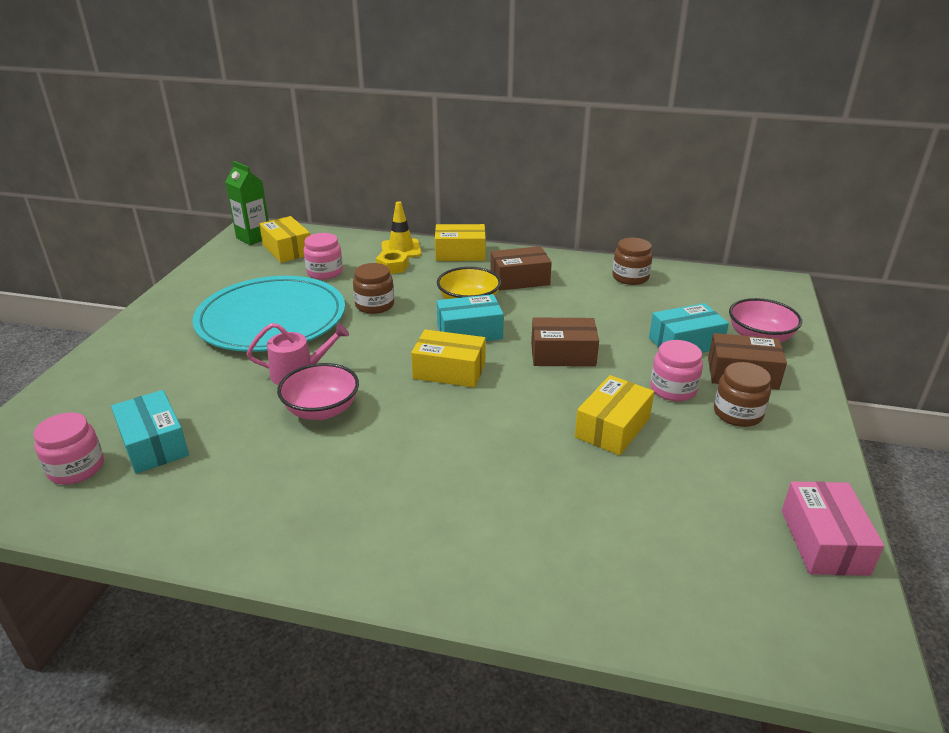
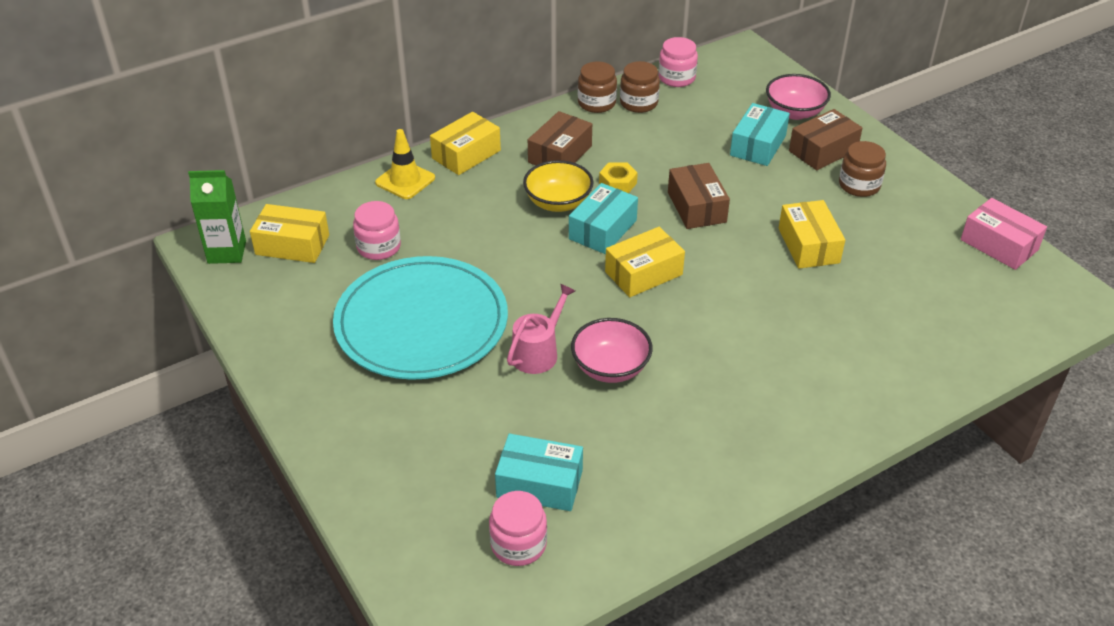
camera: 45 degrees left, 10 degrees up
brown jar [353,263,394,314] -> brown jar moved to [578,61,617,113]
yellow nut [376,250,409,274] -> yellow nut moved to [599,162,638,193]
brown box [531,318,599,367] -> brown box turned 60 degrees counterclockwise [668,163,730,229]
pink jar [651,340,703,401] -> pink jar moved to [658,37,698,87]

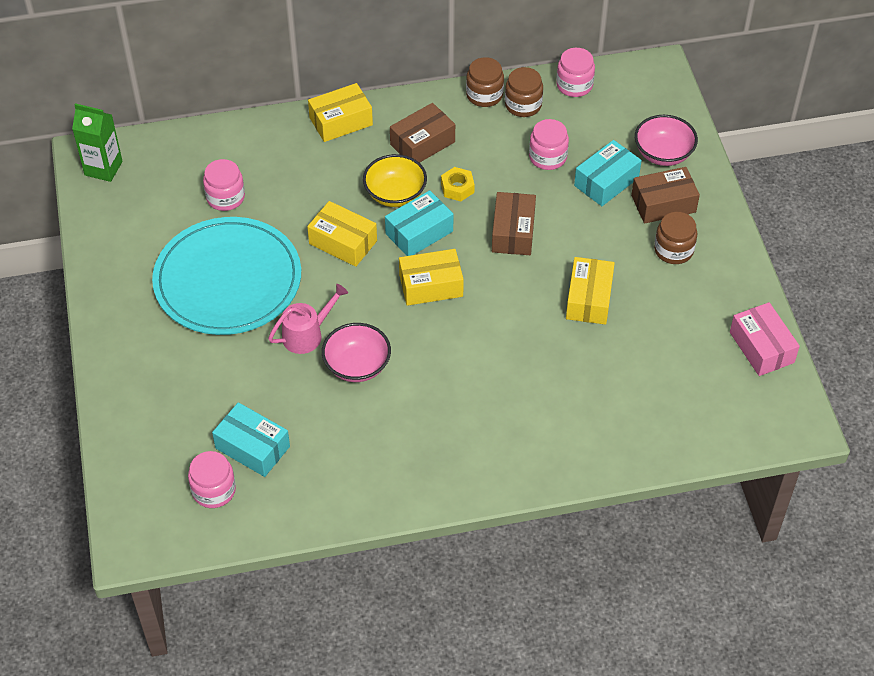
camera: 20 degrees right, 10 degrees up
yellow box [250,204,329,263] -> yellow box moved to [307,201,377,267]
yellow traffic cone [375,129,435,199] -> none
none -> pink jar [529,119,569,170]

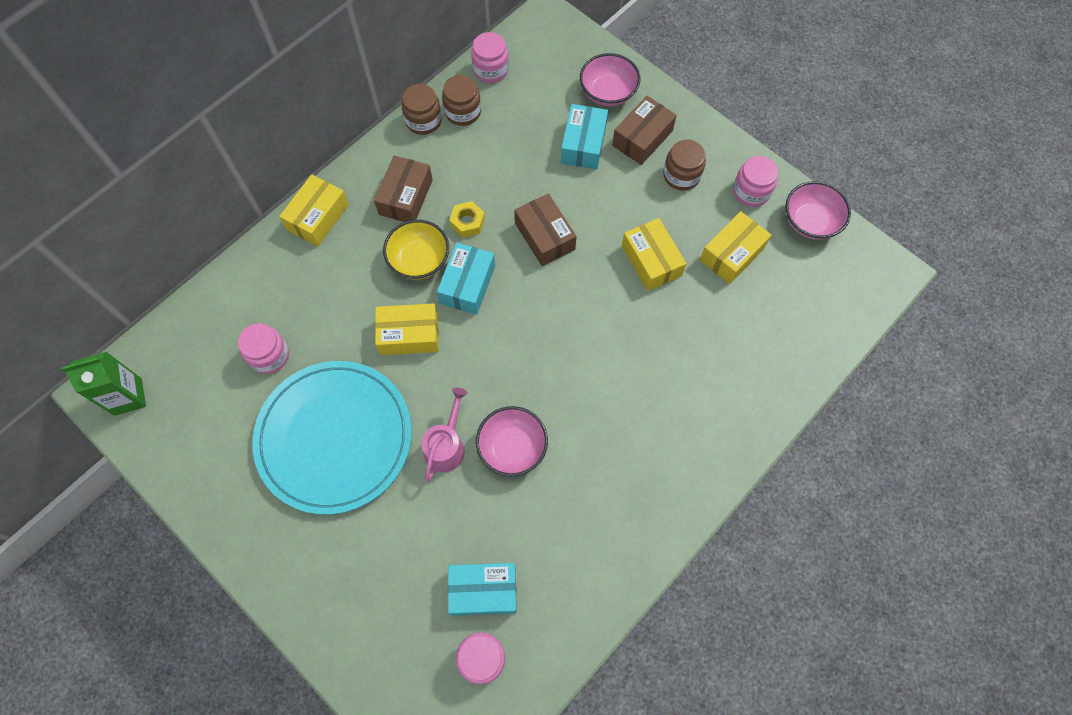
camera: 35 degrees left, 15 degrees up
yellow box [399,249,464,306] -> yellow box moved to [700,211,771,284]
pink jar [529,119,569,170] -> pink jar moved to [733,156,778,207]
pink box [730,302,800,376] -> pink bowl [785,181,851,240]

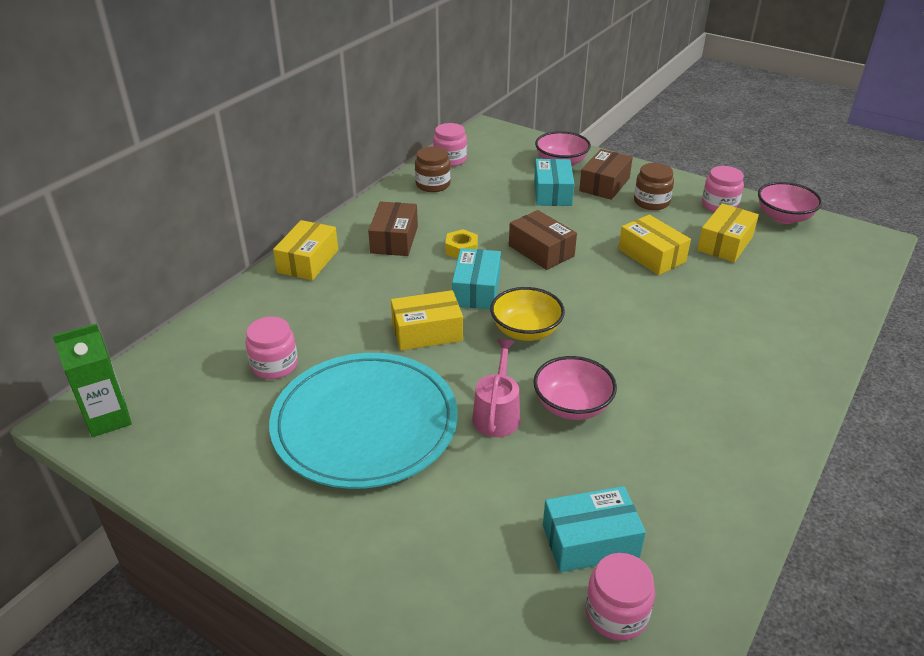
camera: 10 degrees left, 30 degrees down
yellow bowl [383,220,449,280] -> yellow bowl moved to [490,287,565,341]
brown jar [401,84,442,135] -> none

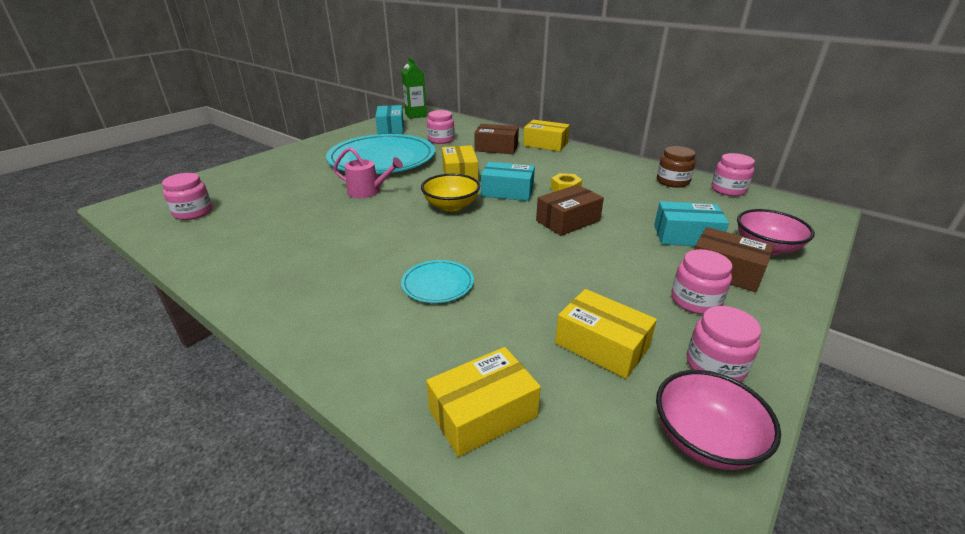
camera: 95 degrees right, 5 degrees down
brown box [368,202,418,256] -> brown box moved to [474,124,519,154]
pink bowl [533,356,617,420] -> none
turquoise box [543,486,646,572] -> turquoise box moved to [375,105,404,134]
yellow box [618,215,691,275] -> yellow box moved to [426,347,541,457]
brown jar [634,163,674,210] -> pink jar [671,249,732,314]
none -> turquoise plate [401,260,474,303]

